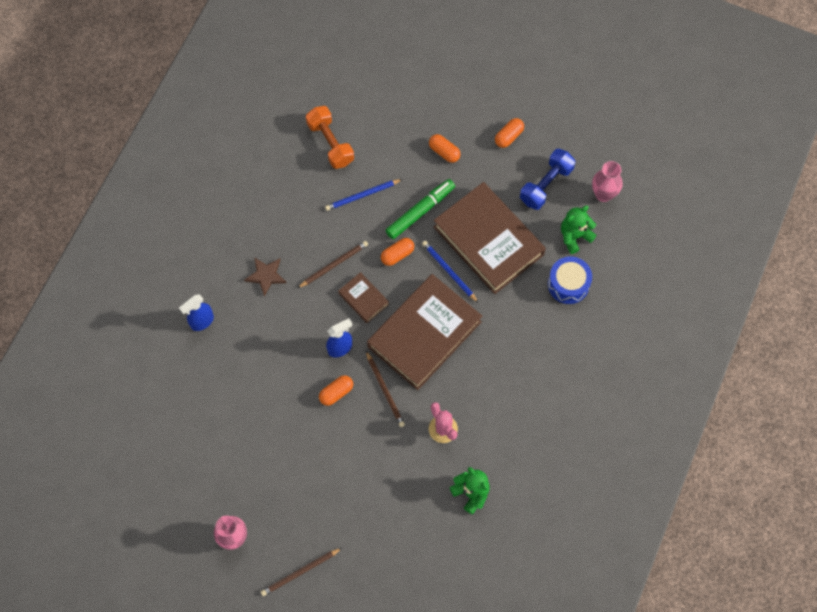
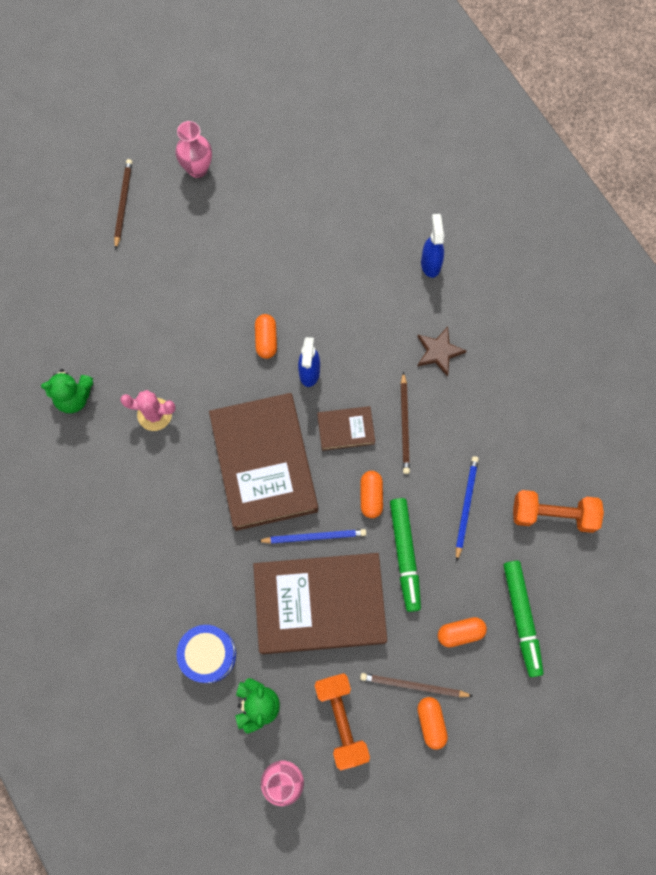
camera: 125 degrees right, 5 degrees up
brown pencil [366,351,405,427] -> brown pencil moved to [360,673,472,697]
blue dumbbell [520,149,575,210] -> orange dumbbell [315,673,370,771]
none -> green marker [503,561,543,677]

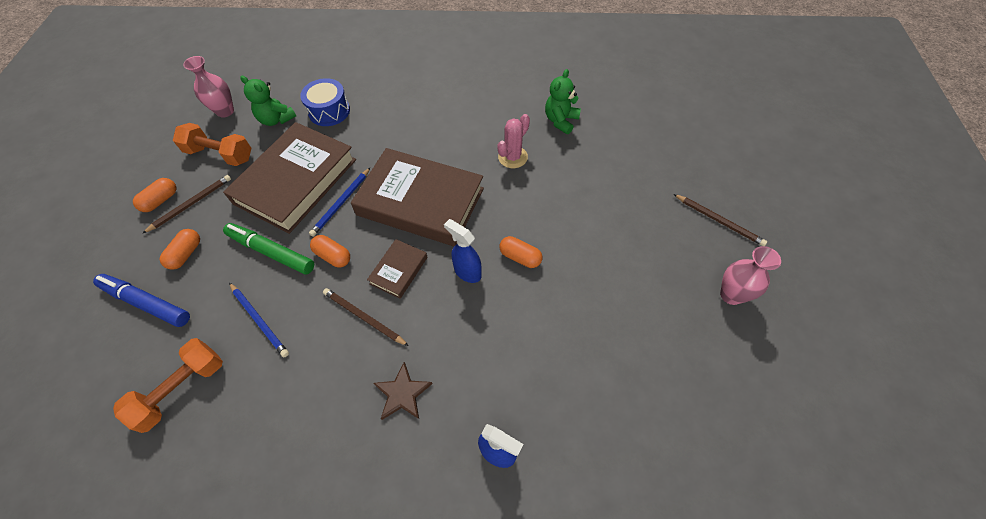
camera: 125 degrees right, 15 degrees down
orange capsule [417,697,448,750] -> orange capsule turned 75 degrees counterclockwise [133,178,176,212]
green marker [503,561,543,677] -> blue marker [93,274,190,327]

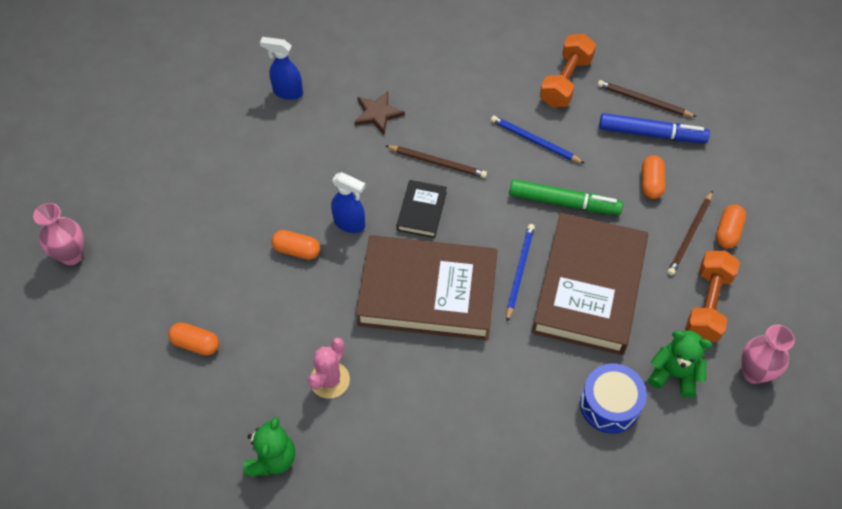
camera: 165 degrees right, 0 degrees up
orange dumbbell [173,123,252,166] -> orange dumbbell turned 75 degrees counterclockwise [685,251,740,342]
orange capsule [310,235,350,267] -> orange capsule moved to [168,322,219,356]
brown book [367,239,428,299] -> black book [397,180,447,238]
brown pencil [674,194,767,246] -> brown pencil moved to [598,80,696,117]

